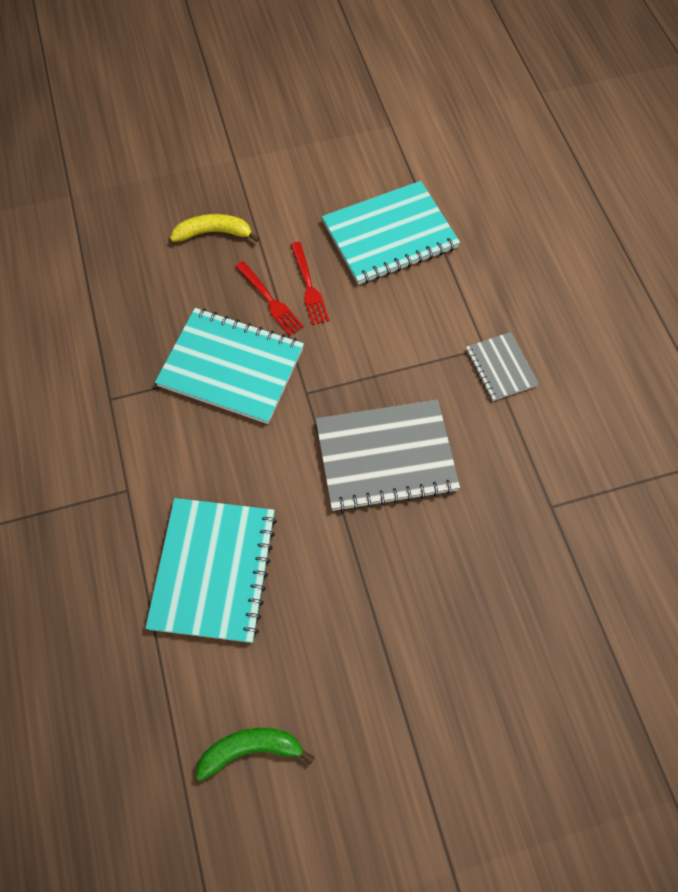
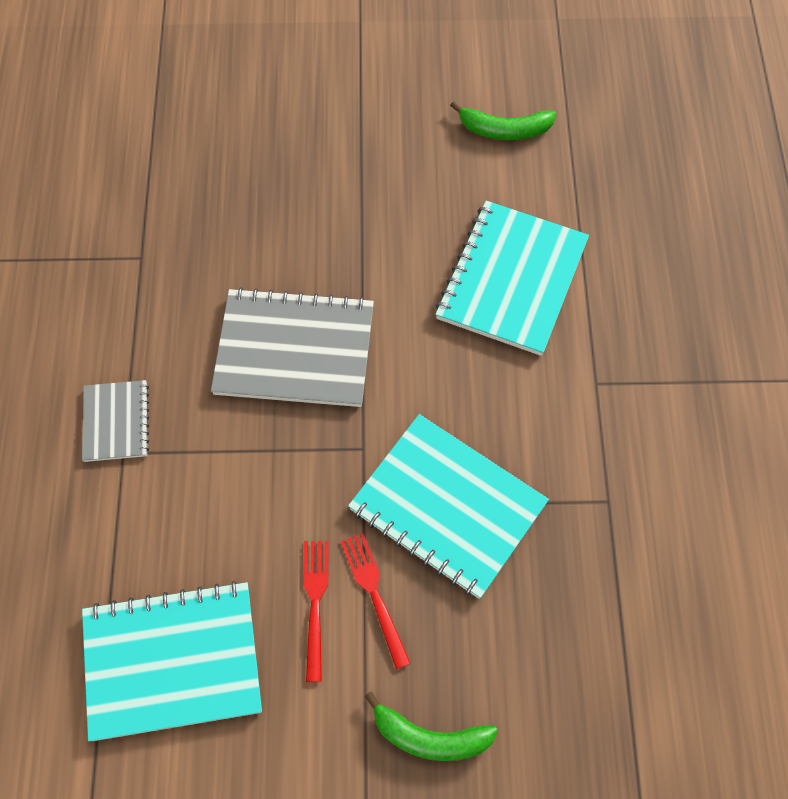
camera: 165 degrees left, 0 degrees up
yellow banana [170,214,260,242] -> green banana [365,691,498,761]

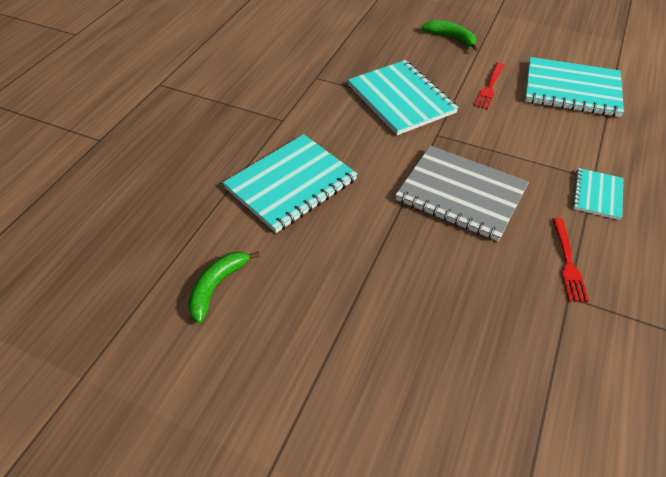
camera: 155 degrees left, 15 degrees down
grey notebook [82,380,149,462] -> turquoise notebook [572,168,624,220]
red fork [340,533,411,670] -> red fork moved to [552,218,589,302]
green banana [450,101,556,140] -> green banana turned 90 degrees counterclockwise [188,251,260,323]

